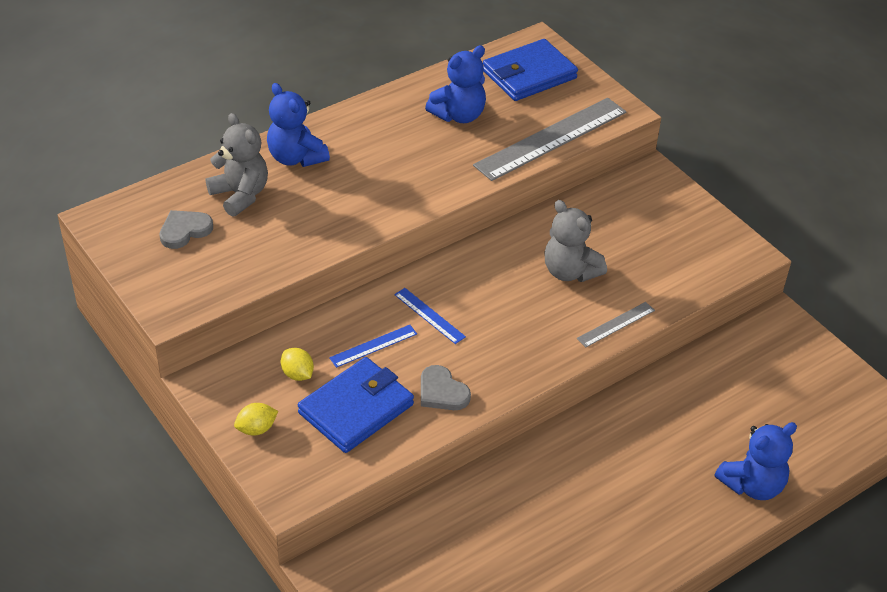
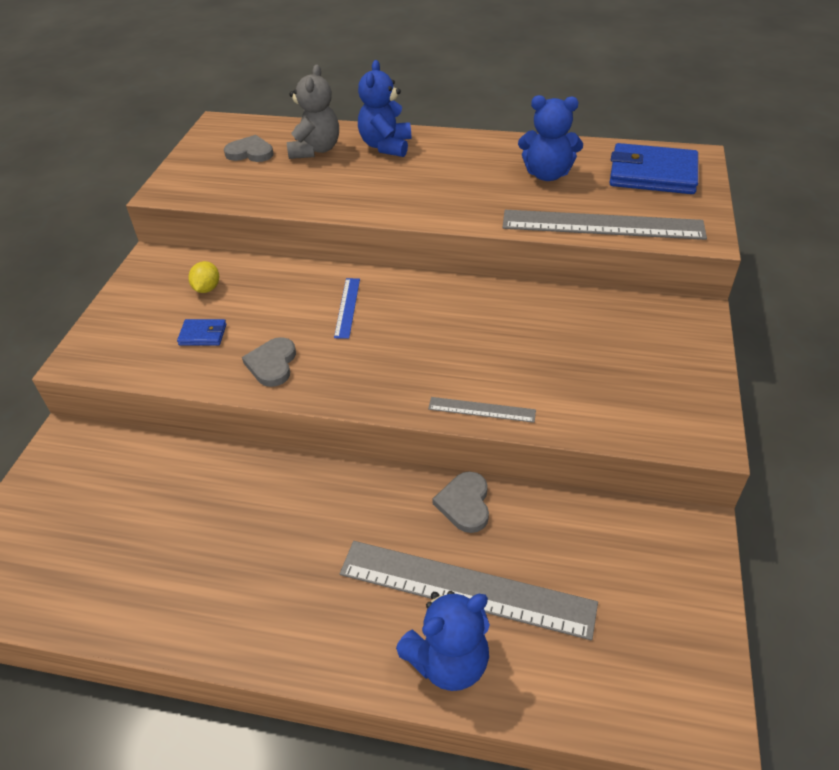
camera: 50 degrees right, 0 degrees up
yellow lemon [234,403,278,435] -> none
blue wallet [298,357,414,453] -> blue wallet [177,319,226,346], size x0.46
blue ruler [329,325,417,368] -> none
grey teddy bear [545,200,607,282] -> none
blue teddy bear [714,422,797,500] -> blue teddy bear turned 45 degrees counterclockwise [396,591,490,691]
none -> grey ruler [340,541,598,640]
none -> grey heart [432,471,489,533]

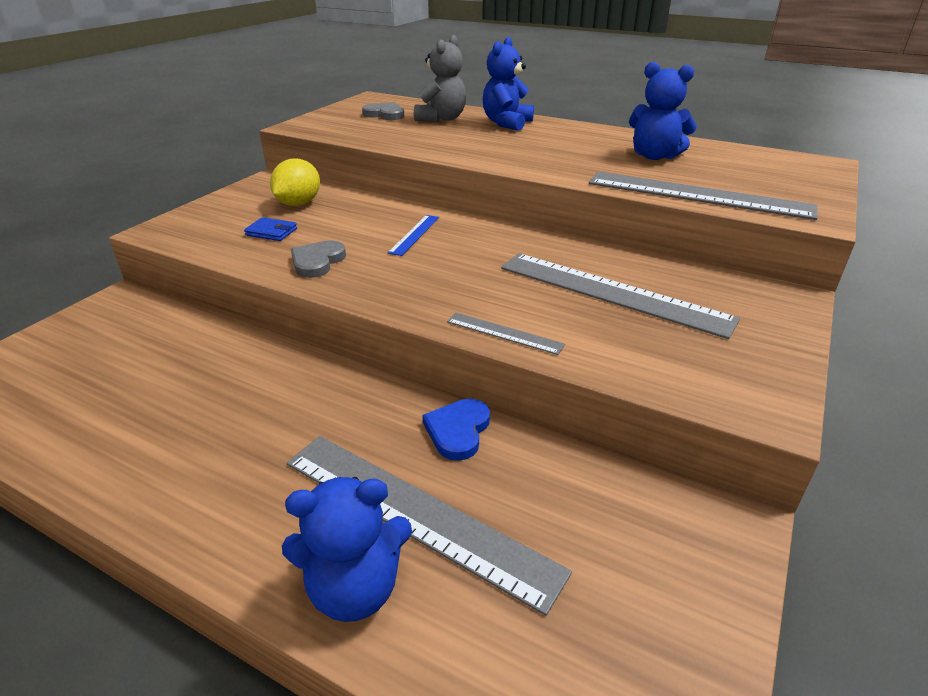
camera: 15 degrees right, 10 degrees down
yellow lemon [188,261,219,293] -> yellow lemon [270,159,320,206], size x1.60
grey heart [432,471,489,533] -> blue heart [422,399,490,461]
blue wallet [609,143,698,194] -> none
none -> grey ruler [501,253,740,339]

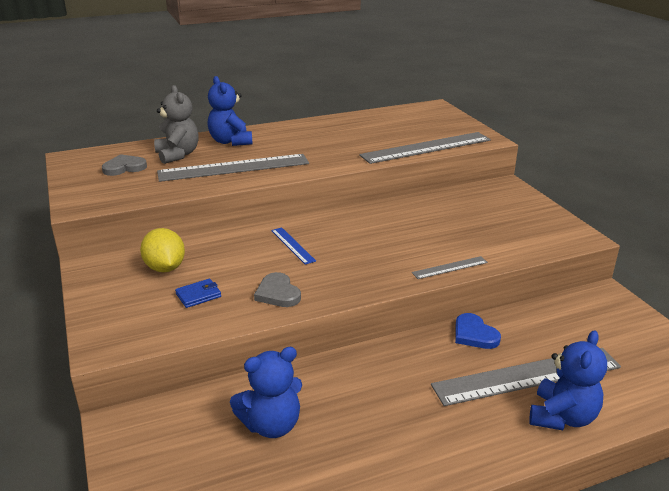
camera: 50 degrees left, 5 degrees down
grey ruler [501,253,740,339] -> grey ruler moved to [157,154,309,182]
blue teddy bear [629,62,697,160] -> blue teddy bear moved to [230,347,302,438]

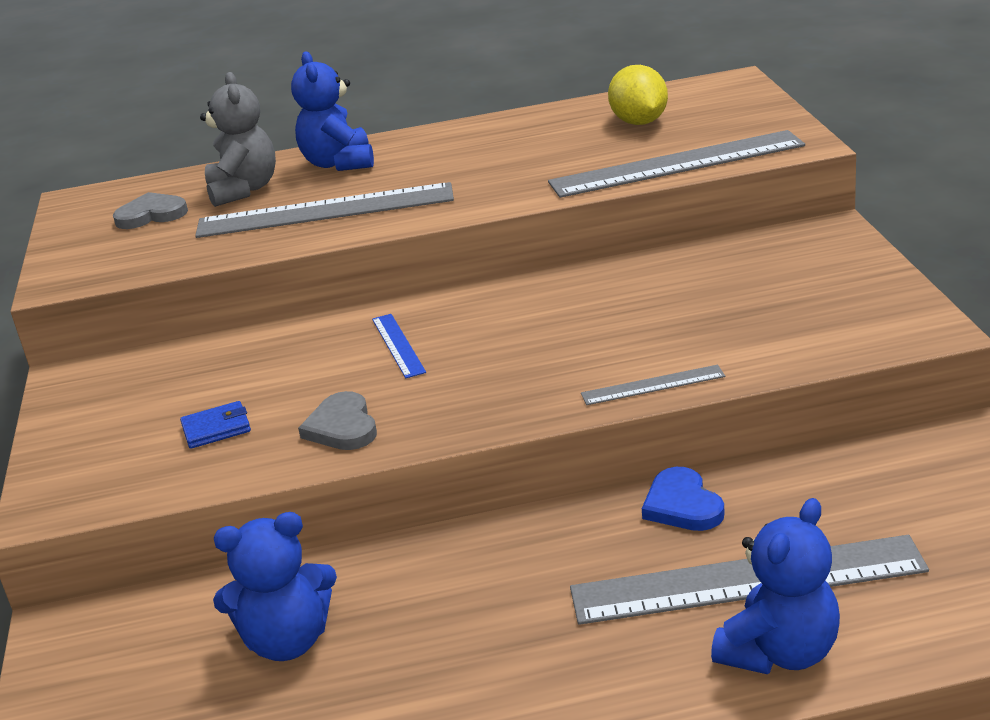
camera: 15 degrees right, 0 degrees up
yellow lemon [140,228,185,272] -> yellow lemon moved to [608,65,668,125]

